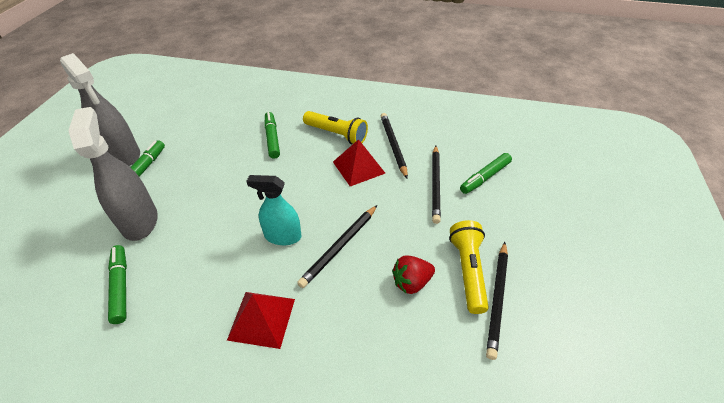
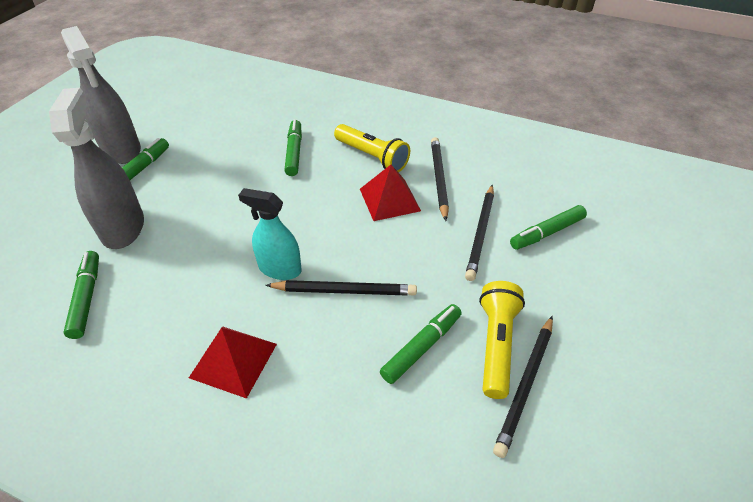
camera: 10 degrees right, 0 degrees up
black pencil [297,205,377,288] -> black pencil turned 135 degrees counterclockwise [265,280,417,296]
red strawberry [392,255,435,294] -> green marker [380,304,462,384]

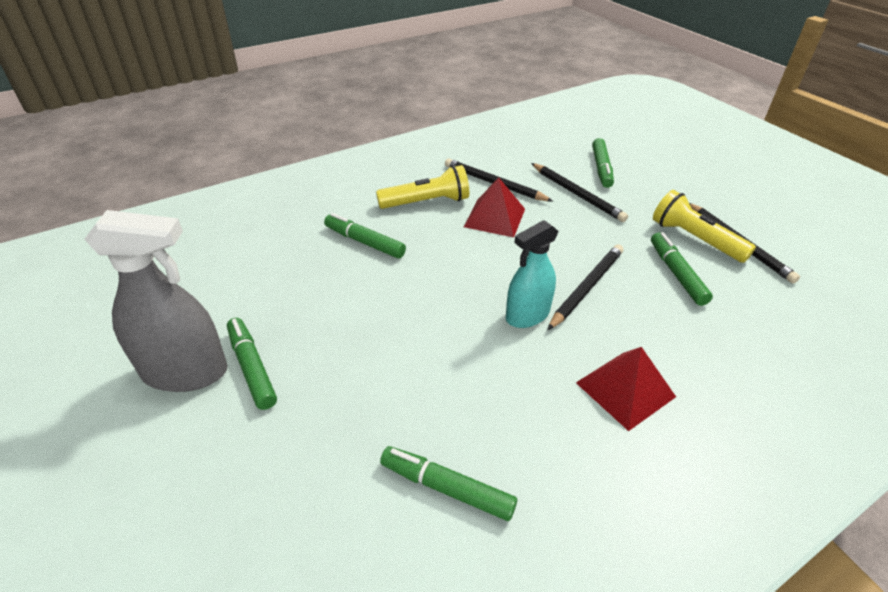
camera: 55 degrees left, 5 degrees down
grey spray bottle [49,88,144,249] -> none

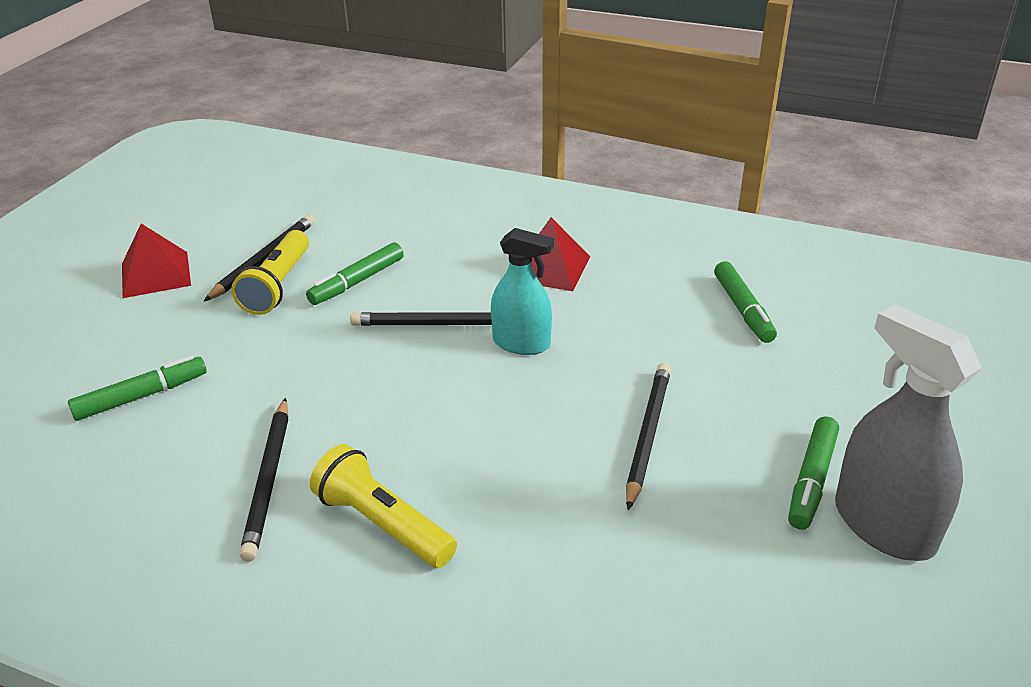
camera: 125 degrees left, 5 degrees down
green marker [324,213,406,258] -> none
red pyramid [464,177,525,237] -> red pyramid moved to [122,224,191,298]
black pencil [531,163,628,222] -> black pencil moved to [626,363,671,510]

